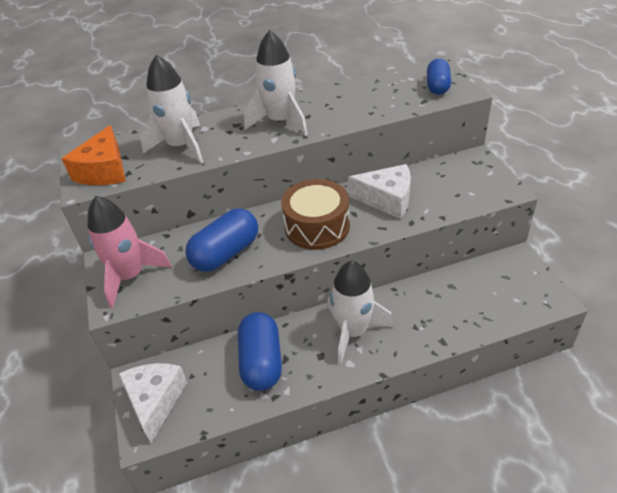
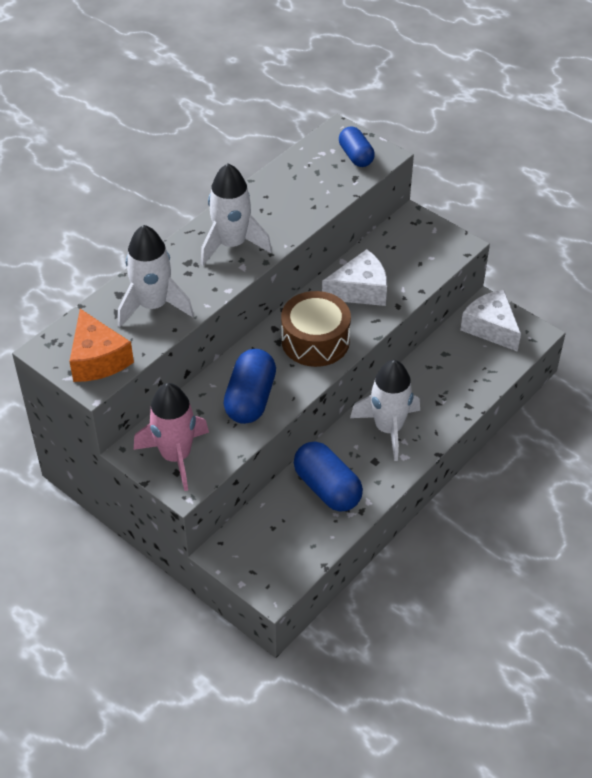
camera: 35 degrees left, 5 degrees up
white cheese [119,363,187,443] -> white cheese moved to [460,290,521,352]

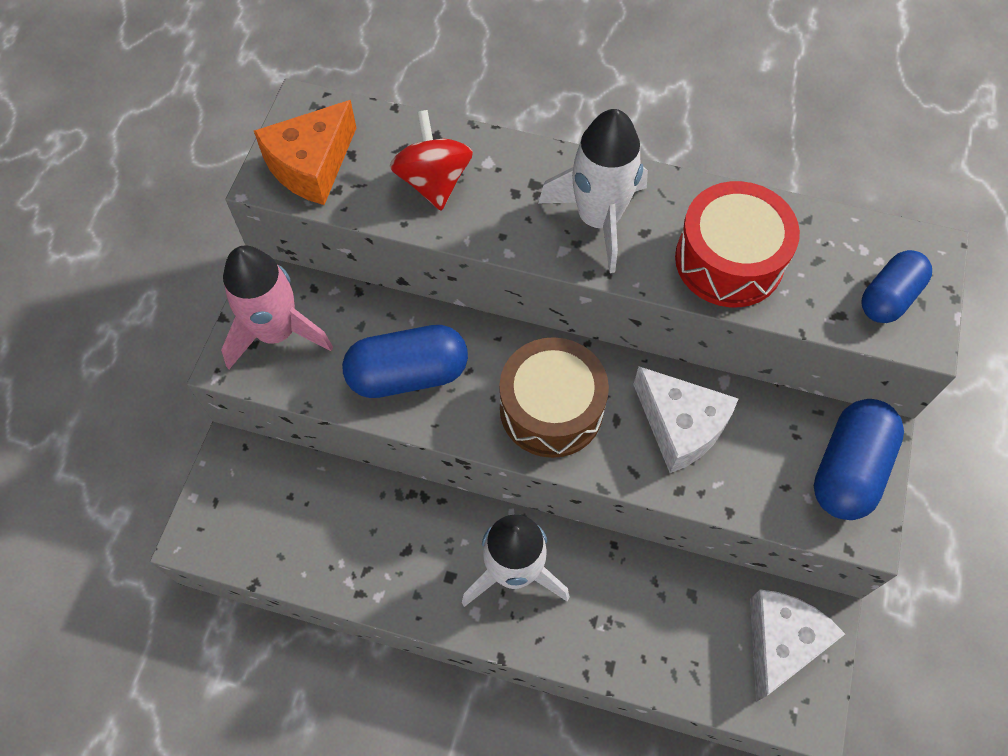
camera: 65 degrees right, 15 degrees up
white rocket [118,225,194,327] -> red spinning top [390,110,473,210]
blue capsule [294,441,363,512] -> blue capsule moved to [814,399,904,520]
none -> red drum [675,181,800,307]

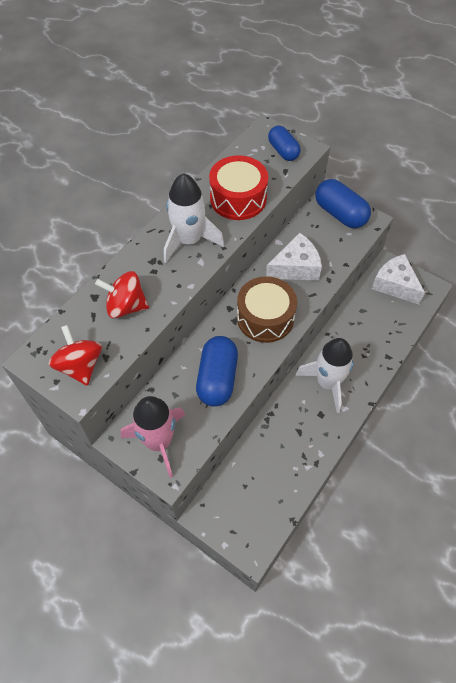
camera: 70 degrees left, 5 degrees down
orange cheese [254,100,356,205] -> red spinning top [48,325,102,386]

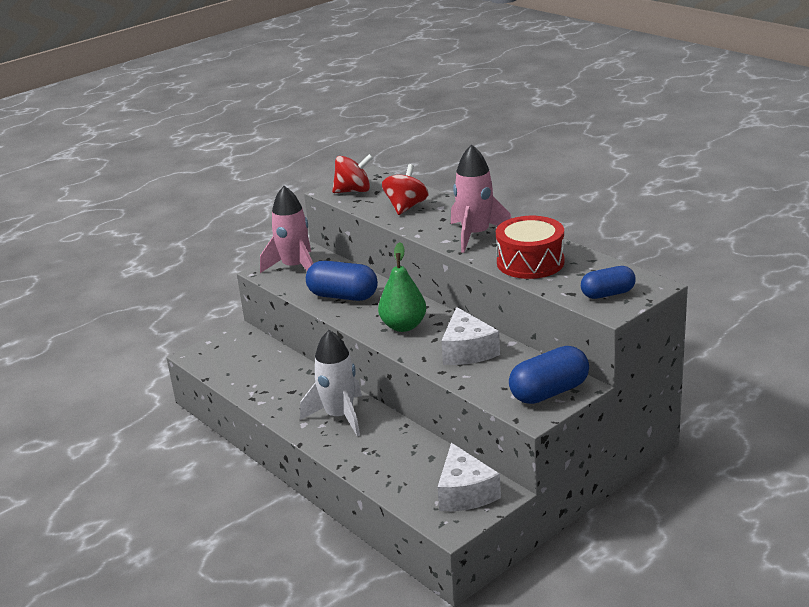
camera: 105 degrees right, 30 degrees down
white rocket [164,173,224,263] -> pink rocket [451,144,511,253]
brown drum [237,276,297,343] -> green pear [378,242,426,332]
white cheese [372,254,425,304] -> white cheese turned 105 degrees clockwise [438,443,501,511]

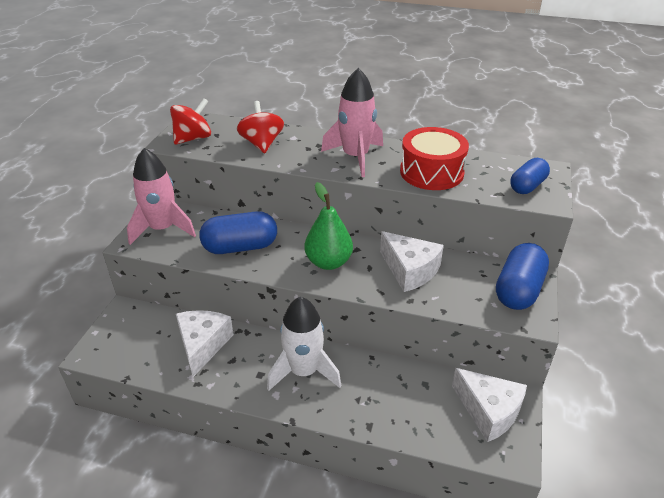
camera: 35 degrees left, 10 degrees up
none -> white cheese [176,310,234,377]

